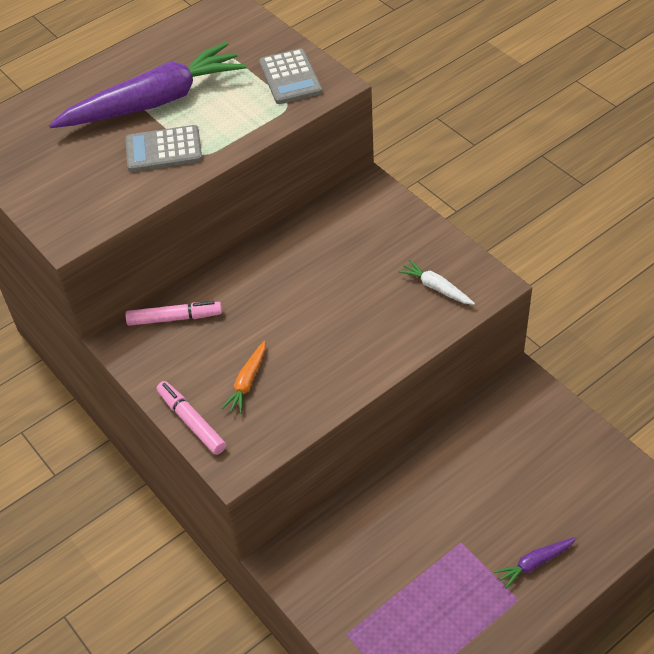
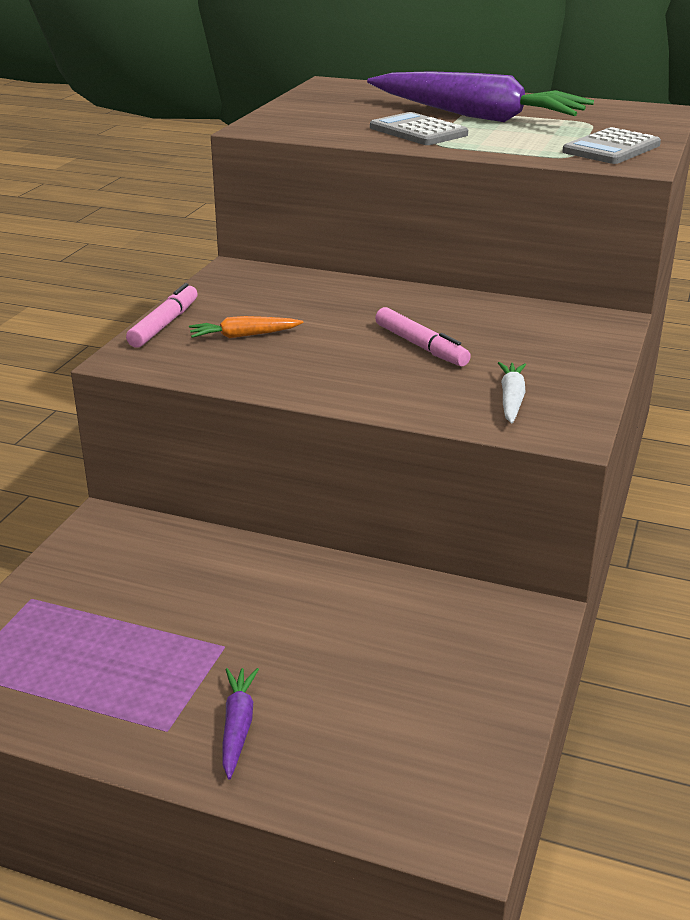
camera: 55 degrees right, 20 degrees down
pink marker [126,301,222,326] -> pink marker moved to [375,307,471,366]
purple carrot [494,537,576,589] -> purple carrot turned 60 degrees clockwise [222,668,259,779]

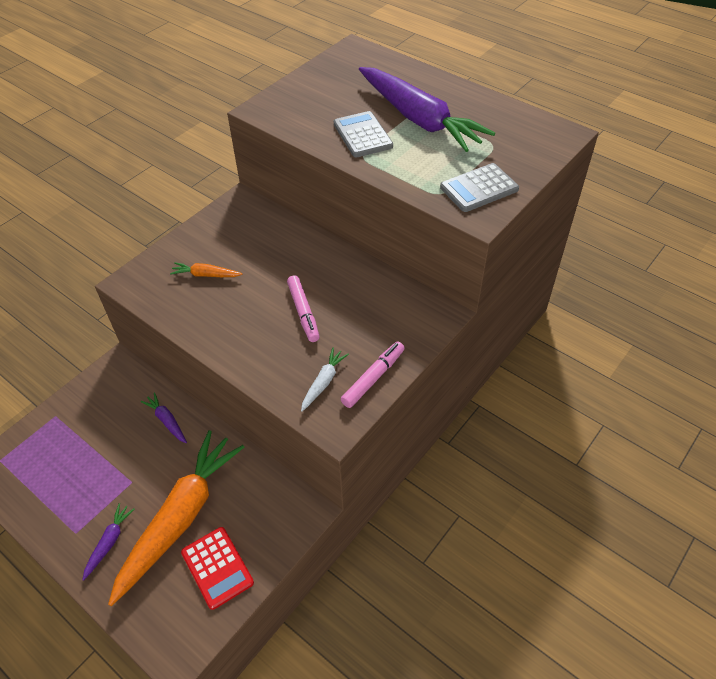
camera: 20 degrees right, 20 degrees up
pink marker [126,283,198,348] -> pink marker moved to [341,342,405,408]
none -> orange carrot [108,430,244,606]
none -> purple carrot [141,392,187,443]
none -> red calculator [181,527,254,610]

